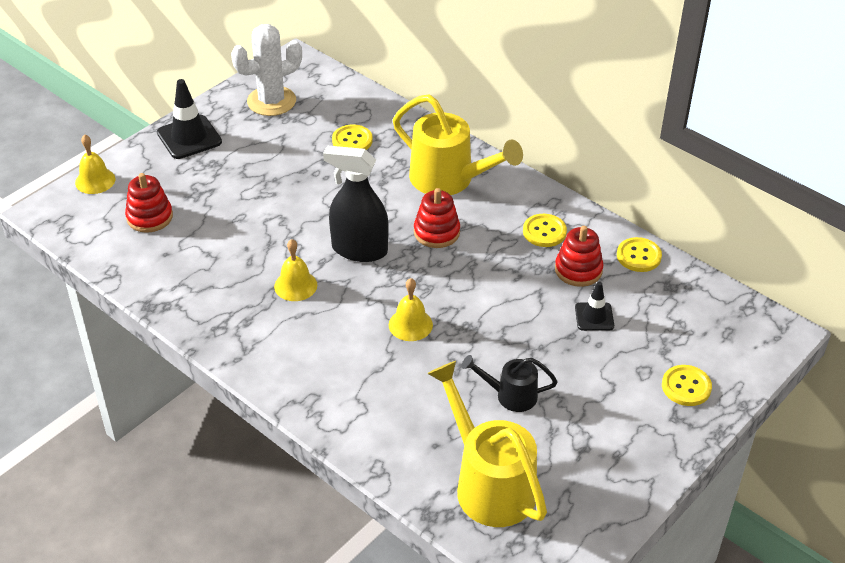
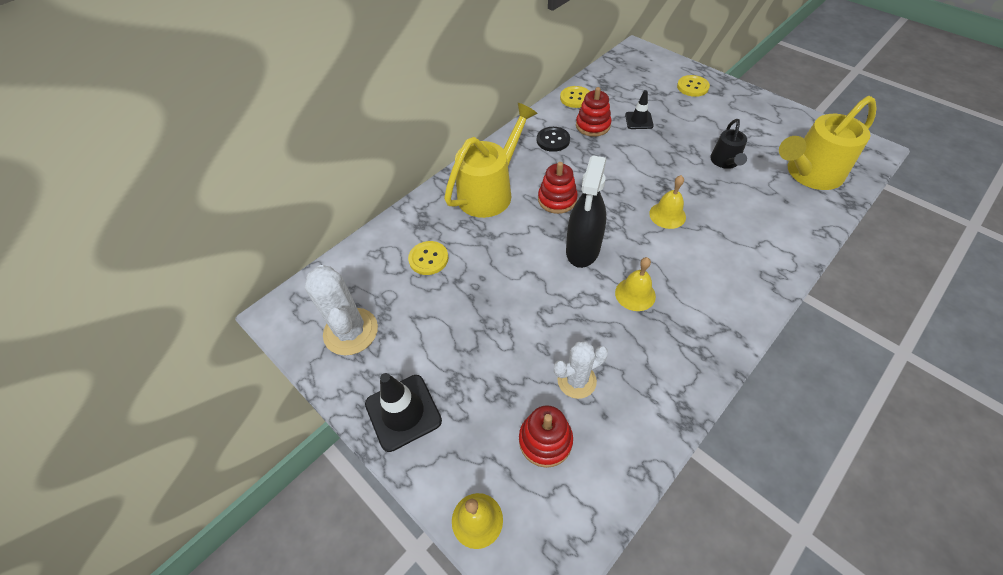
camera: 85 degrees left, 10 degrees up
yellow button [523,214,567,247] -> black button [537,127,570,152]
none -> white cactus [554,341,608,399]

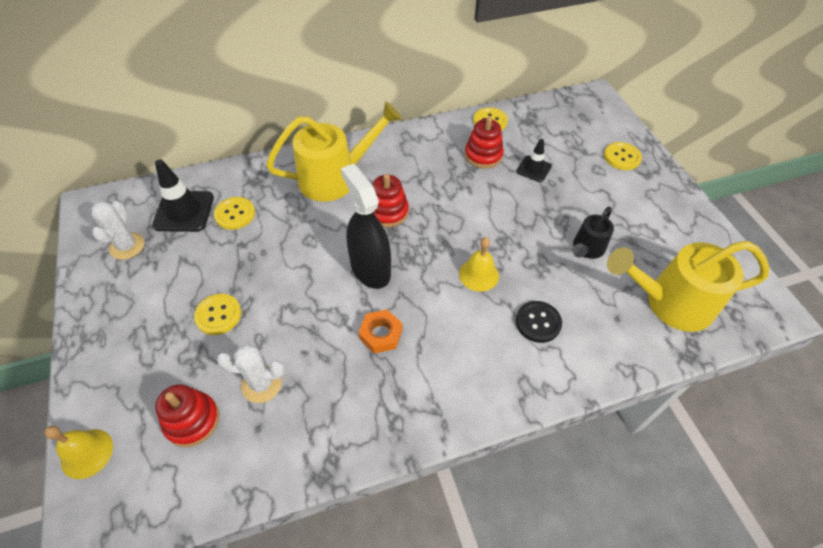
camera: 25 degrees right, 0 degrees up
white cactus [305,265,378,355] -> white cactus [92,201,145,260], size x0.66
black traffic cone [365,373,442,452] -> black traffic cone moved to [152,159,214,232]
black button [537,127,570,152] -> black button moved to [516,301,562,343]
black spray bottle [566,155,606,268] -> black spray bottle turned 105 degrees clockwise [341,164,391,289]
yellow bell [615,257,656,311] -> orange nut [358,310,402,353]
none -> yellow button [194,294,241,335]

